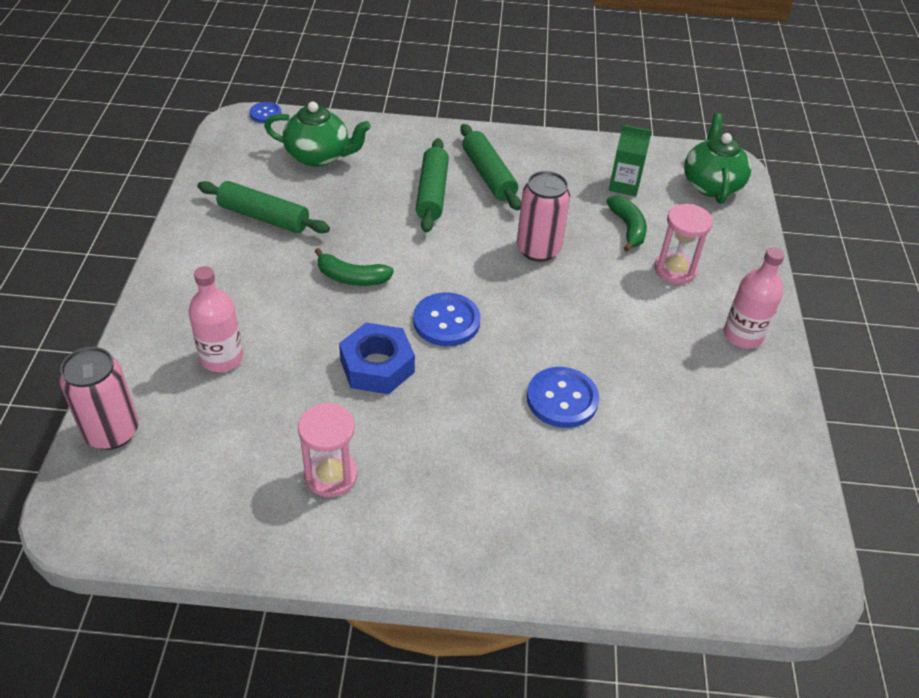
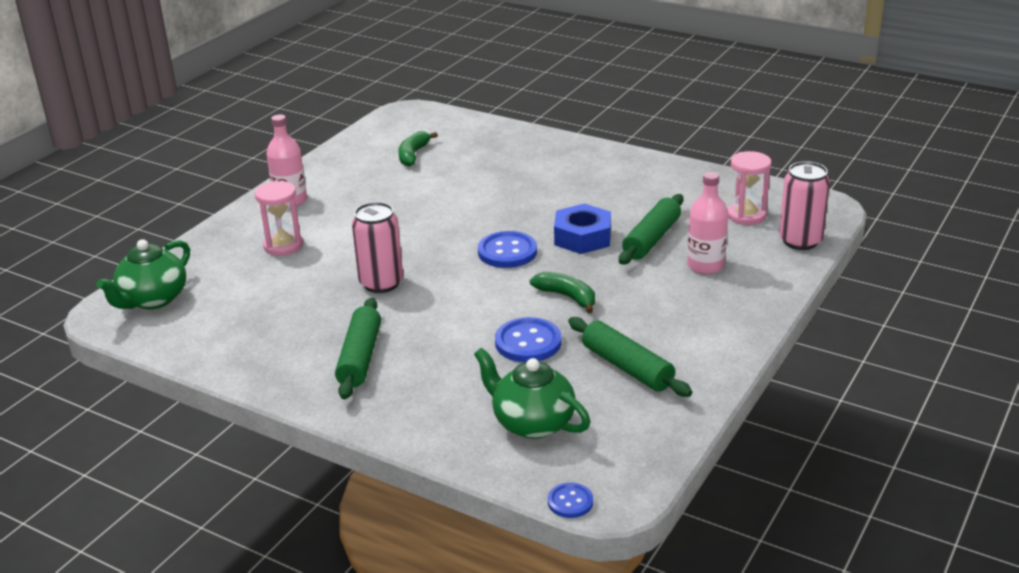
camera: 150 degrees left, 15 degrees down
pink hourglass [298,403,358,497] -> pink hourglass moved to [727,151,771,225]
green rolling pin [416,138,449,233] -> green rolling pin moved to [619,194,683,265]
blue button [527,367,599,428] -> blue button moved to [495,317,562,362]
green banana [606,195,647,252] -> green banana moved to [398,131,438,167]
green carton [609,125,652,196] -> none

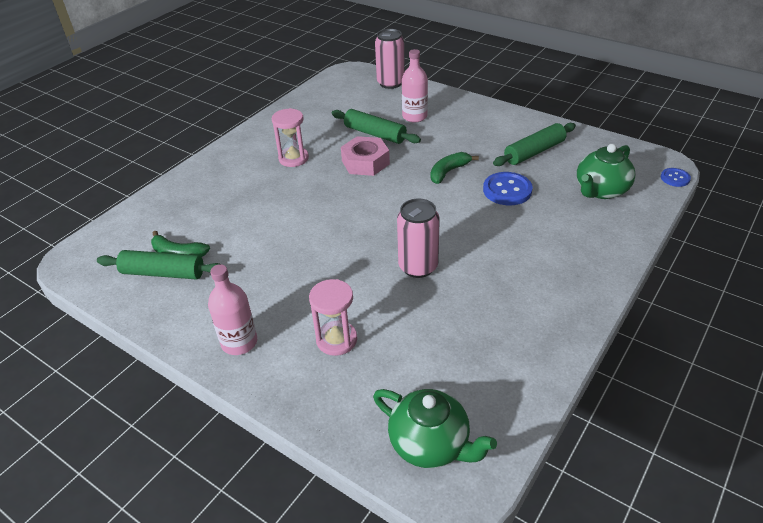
camera: 85 degrees left, 10 degrees up
green rolling pin [335,298,381,399] -> green rolling pin moved to [97,250,219,279]
blue button [478,231,537,268] -> none
blue nut [554,203,611,254] -> pink nut [341,136,390,176]
pink hourglass [727,151,771,225] -> pink hourglass moved to [272,108,309,167]

